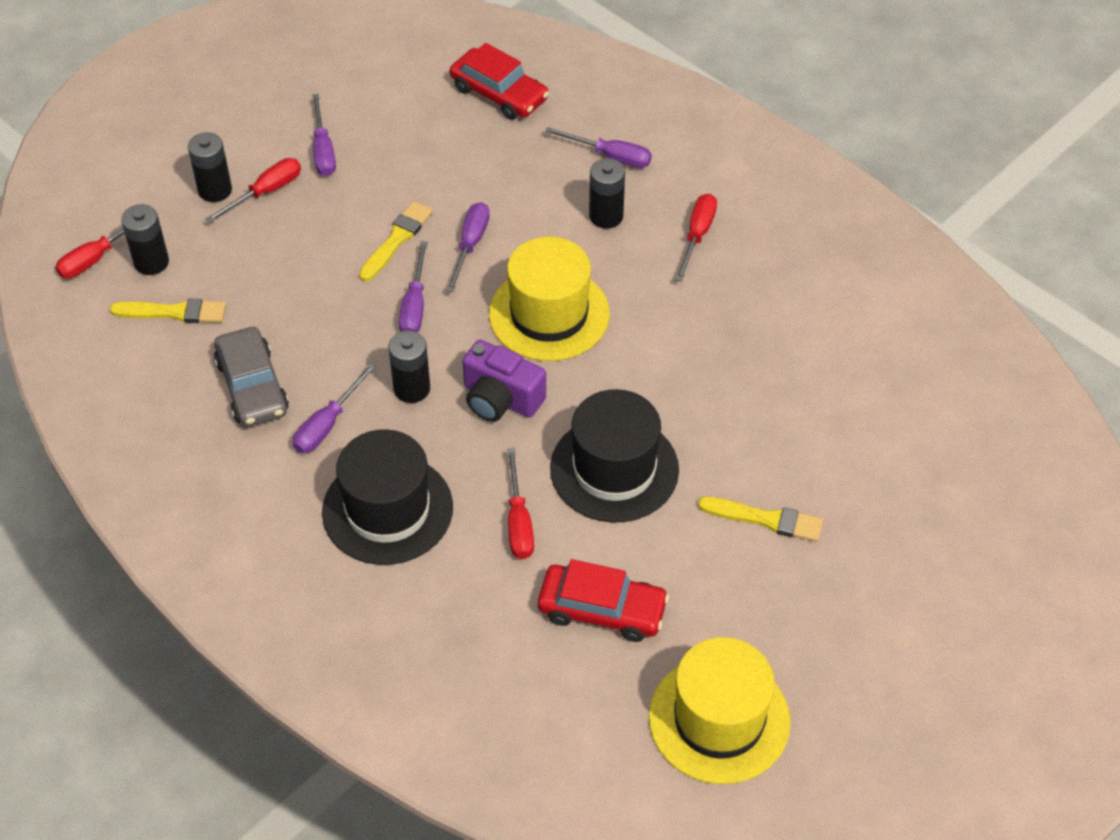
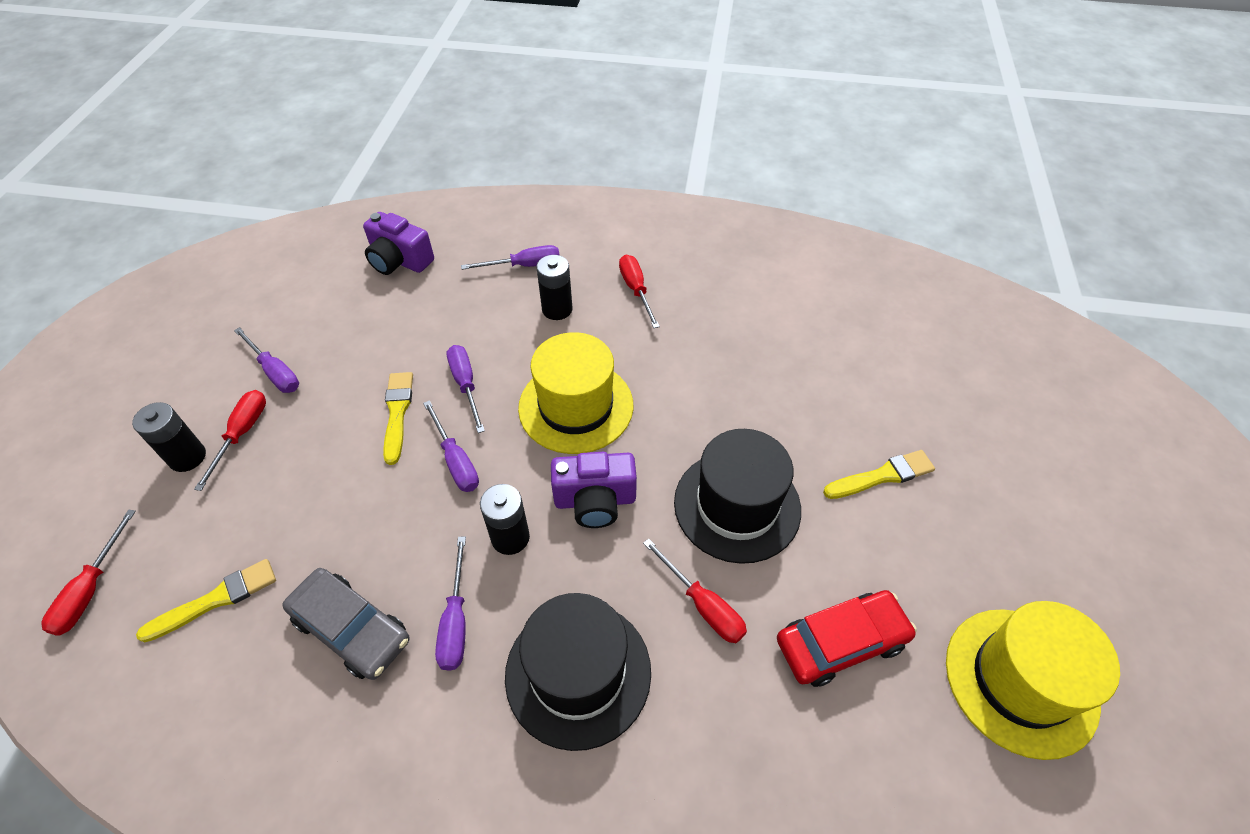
camera: 35 degrees left, 0 degrees up
black battery [121,204,169,275] -> none
red car [450,43,549,120] -> purple camera [363,212,434,275]

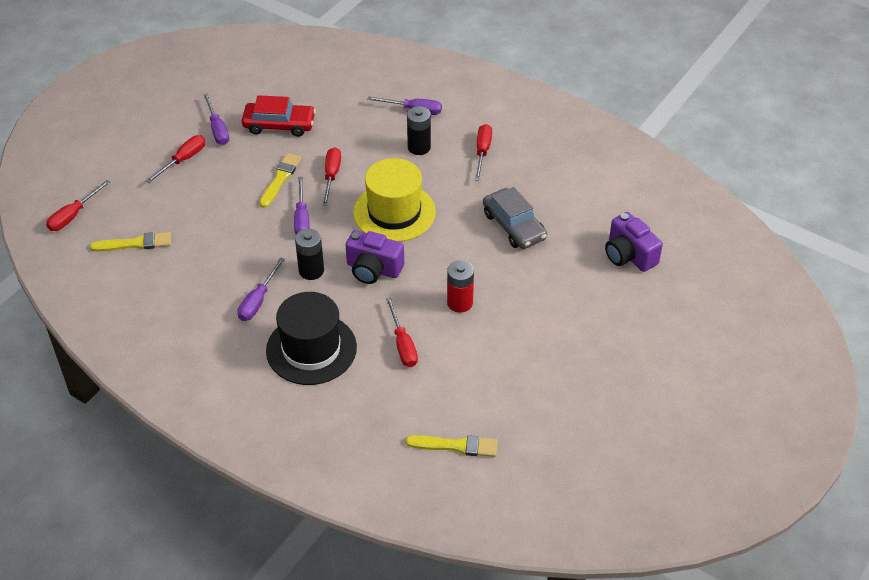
camera: 25 degrees right, 5 degrees down
black battery [132,402,206,472] -> none
grey car [282,568,409,680] -> grey car moved to [483,187,547,249]
purple camera [363,212,434,275] -> purple camera moved to [605,212,663,272]
purple screwdriver [447,345,485,433] -> red screwdriver [322,147,341,206]
black hat [674,429,801,564] -> red battery [447,260,474,313]
red car [777,590,917,687] -> red car moved to [242,95,316,137]
yellow brush [823,450,935,499] -> yellow brush moved to [405,435,498,457]
yellow hat [946,601,1120,760] -> none

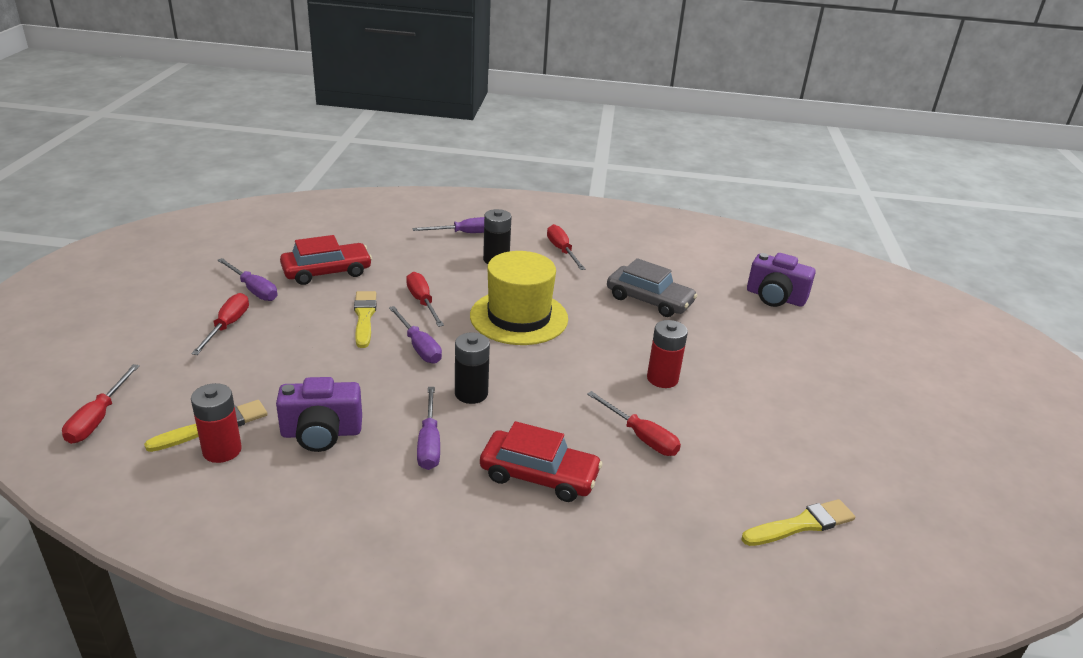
camera: 30 degrees left, 15 degrees down
black hat [266,292,357,385] -> red car [480,421,603,502]
purple camera [346,230,404,284] -> purple camera moved to [276,377,362,452]
none -> red battery [191,383,242,463]

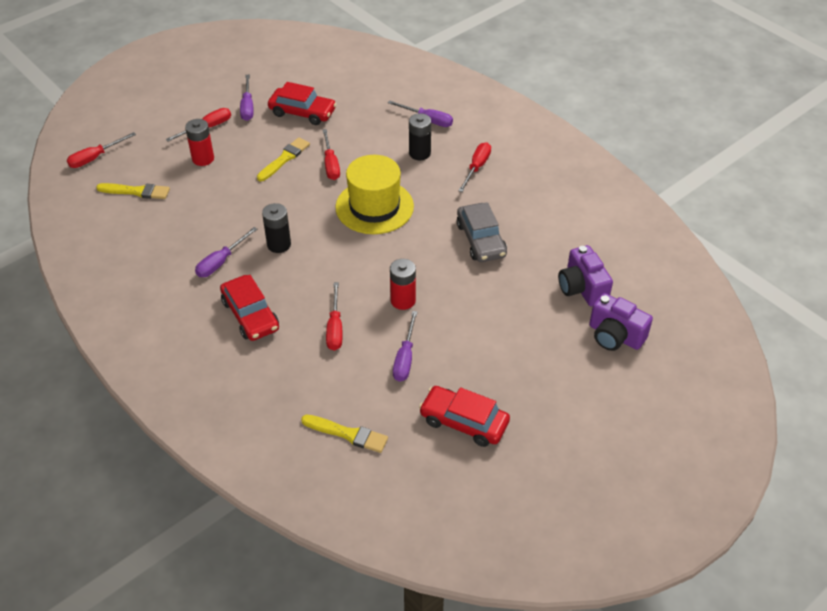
camera: 45 degrees right, 15 degrees up
red battery [191,383,242,463] -> red battery moved to [185,119,214,166]
purple camera [276,377,362,452] -> purple camera moved to [589,293,653,351]
purple screwdriver [389,306,442,364] -> purple screwdriver moved to [393,311,417,382]
red screwdriver [406,272,444,327] -> red screwdriver turned 150 degrees clockwise [323,129,340,180]
none -> red car [419,386,510,447]

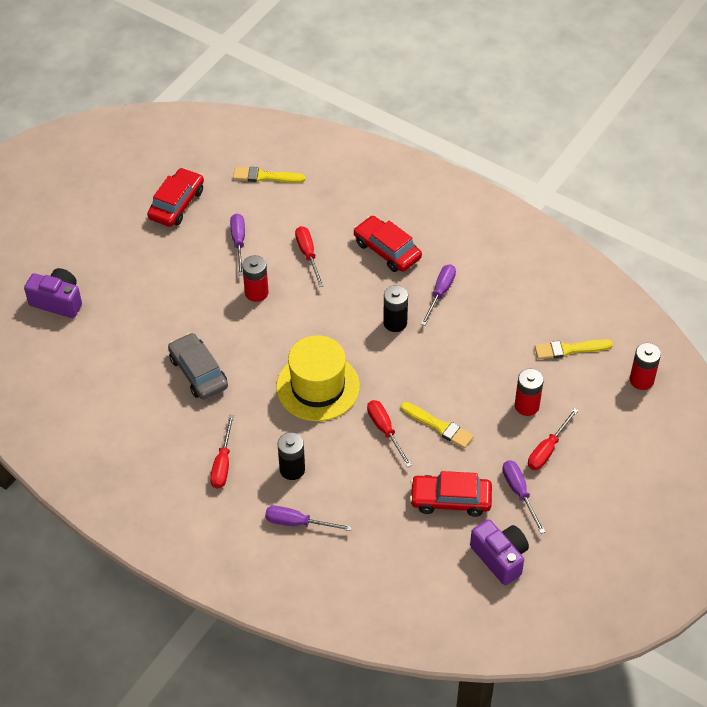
camera: 165 degrees right, 5 degrees up
red screwdriver [67,132,136,168] -> red battery [630,343,661,390]
yellow brush [257,137,310,181] -> yellow brush turned 75 degrees counterclockwise [401,402,474,449]
red car [419,386,510,447] -> red car turned 75 degrees counterclockwise [147,168,204,227]
purple camera [558,245,613,307] -> purple camera moved to [470,519,529,585]

